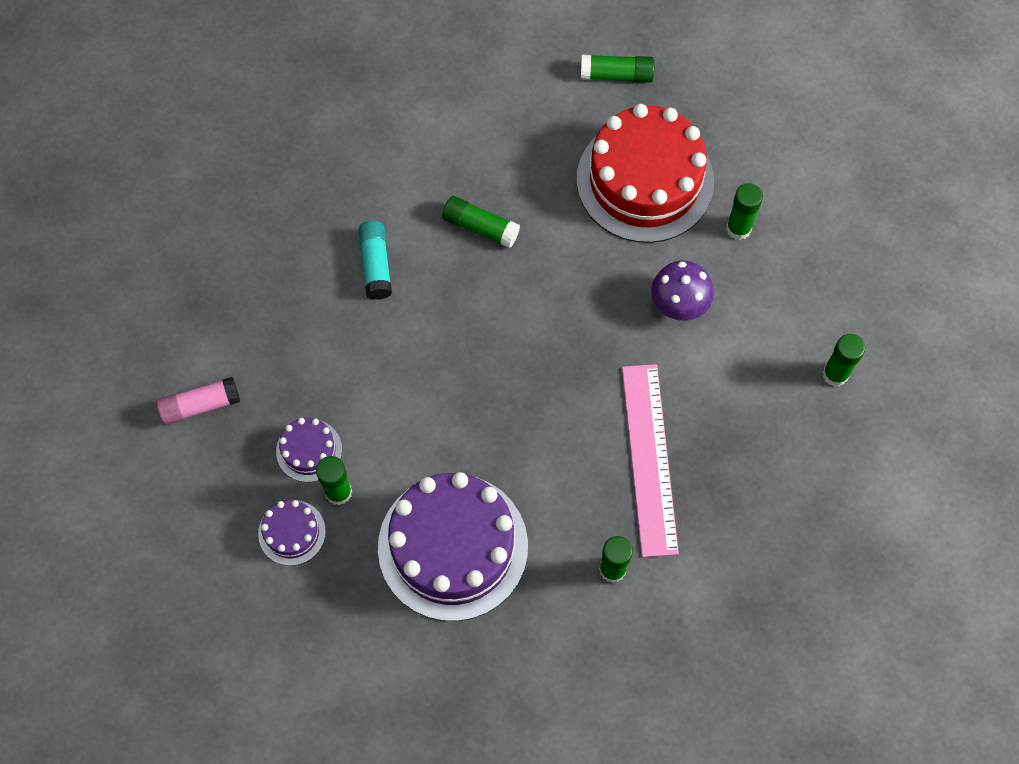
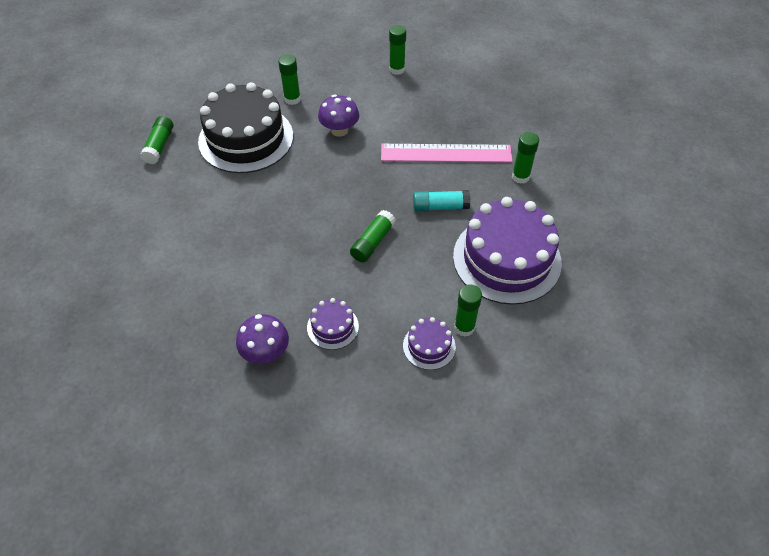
camera: 85 degrees left, 15 degrees down
pink glue stick [156,377,240,425] -> none
purple cake [258,500,326,566] -> purple cake moved to [307,298,359,350]
turquoise glue stick [358,221,392,300] -> turquoise glue stick moved to [413,190,470,211]
green glue stick [442,196,520,248] -> green glue stick moved to [350,210,396,262]
red cake [577,104,714,243] -> black cake [198,82,293,173]
none -> purple mushroom [236,314,289,364]

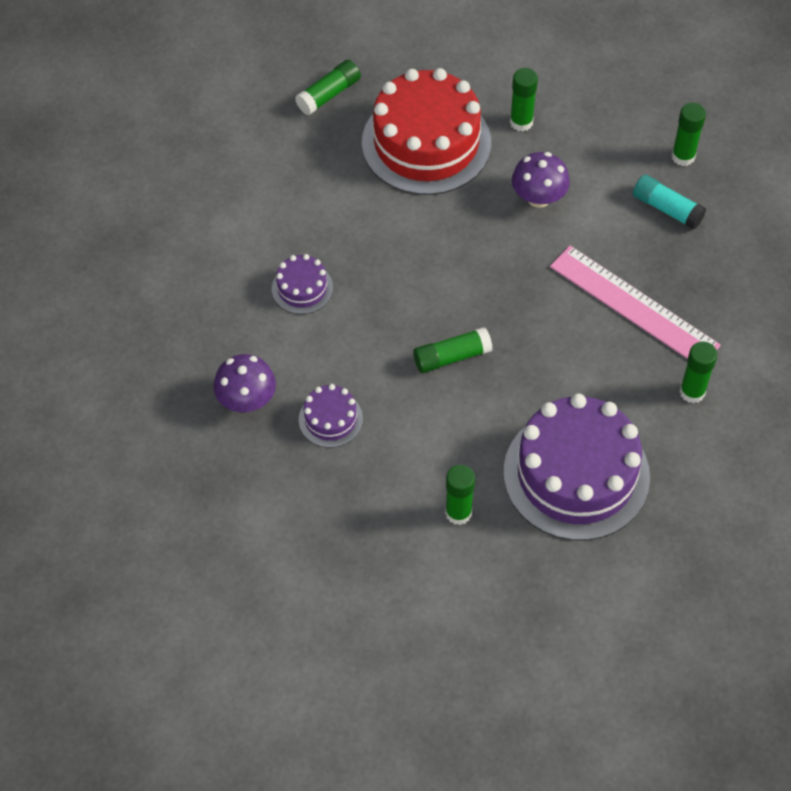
camera: 40 degrees right, 5 degrees up
black cake [198,82,293,173] -> red cake [362,68,491,195]
purple cake [403,317,456,370] -> purple cake moved to [272,254,333,314]
turquoise glue stick [413,190,470,211] -> turquoise glue stick moved to [633,175,706,230]

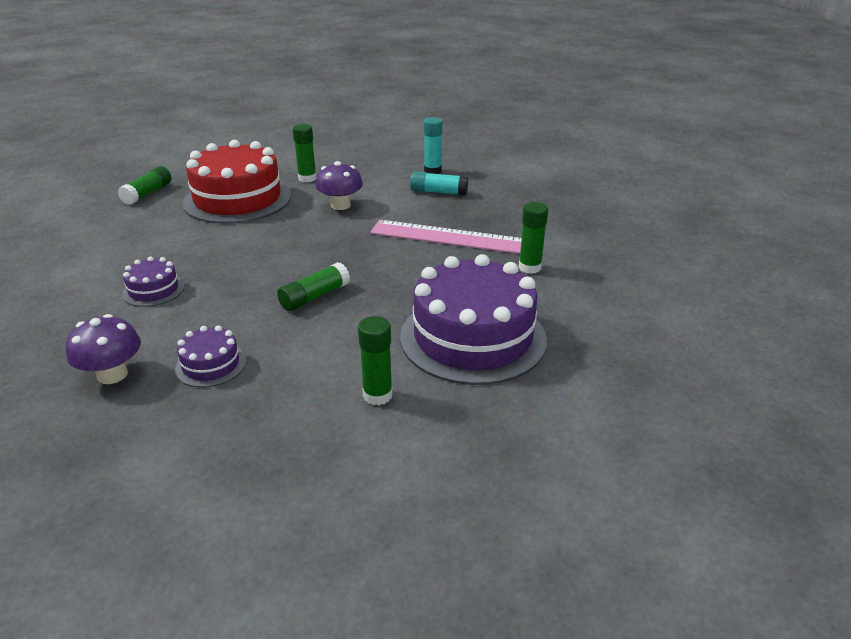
camera: 25 degrees left, 25 degrees down
green glue stick [672,103,706,166] -> turquoise glue stick [424,117,443,174]

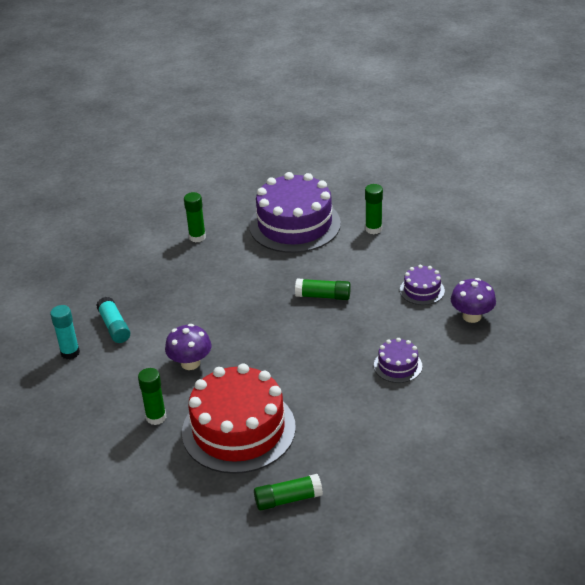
camera: 125 degrees left, 5 degrees up
pink ruler [370,220,522,254] -> none

